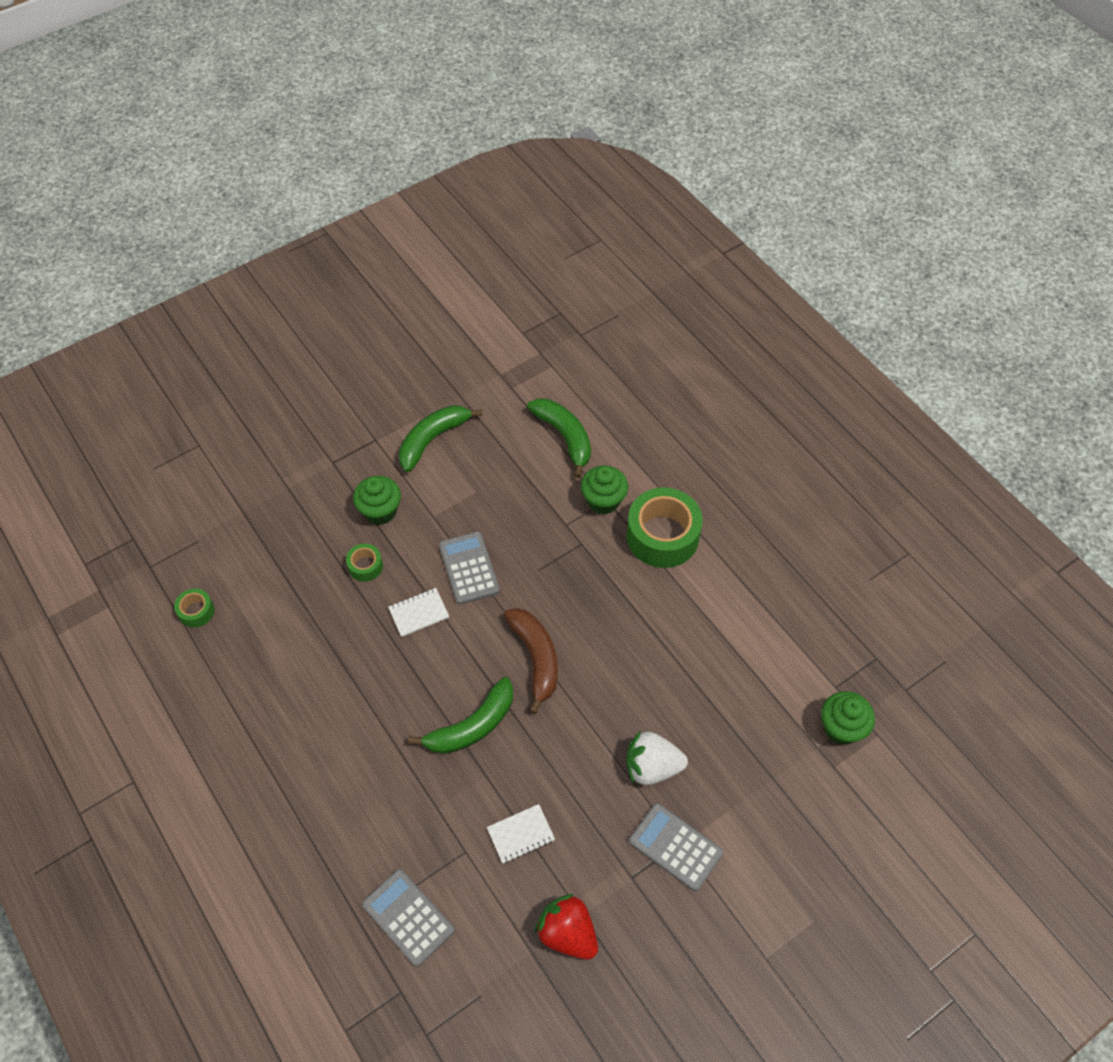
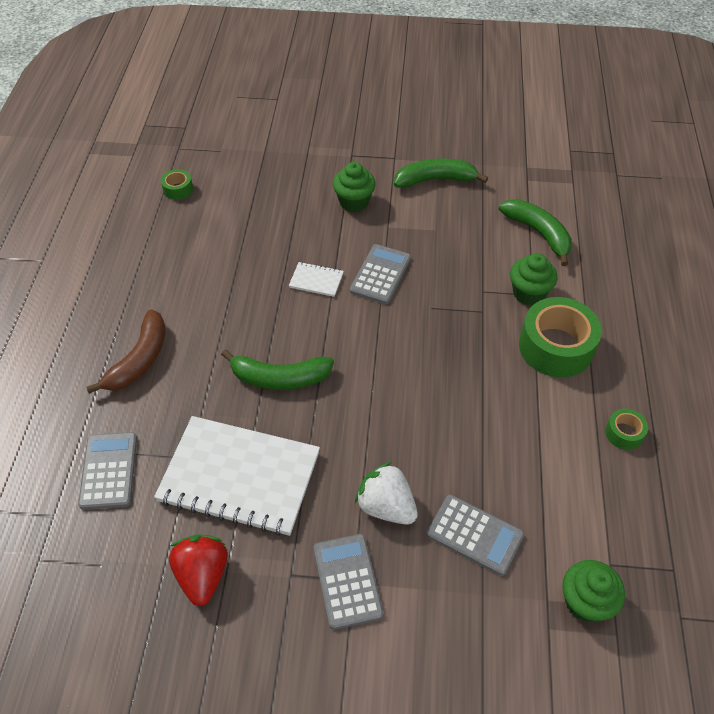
camera: 40 degrees right, 5 degrees down
green tape [346,544,383,582] -> green tape moved to [605,409,648,450]
white notebook [487,804,555,864] -> white notebook [154,416,320,536], size x2.46
brown banana [504,608,557,714] -> brown banana moved to [86,309,165,394]
green banana [527,398,591,478] -> green banana turned 45 degrees counterclockwise [499,199,572,266]
none -> grey calculator [427,495,524,576]

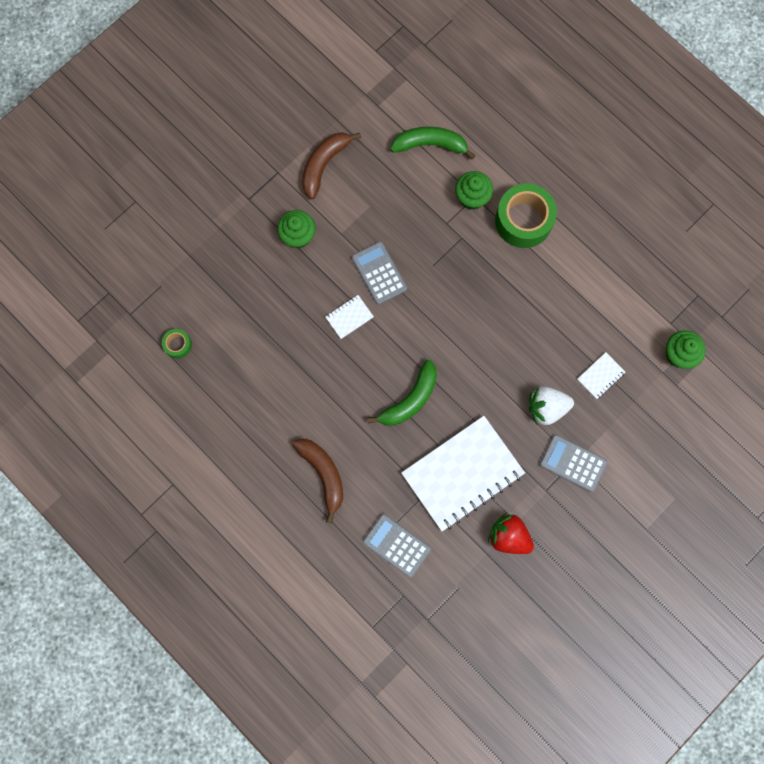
camera: 50 degrees left, 25 degrees up
green banana [394,158,488,188] -> brown banana [302,132,361,199]
grey calculator [427,495,524,576] -> white notebook [577,352,626,399]
green tape [605,409,648,450] -> none

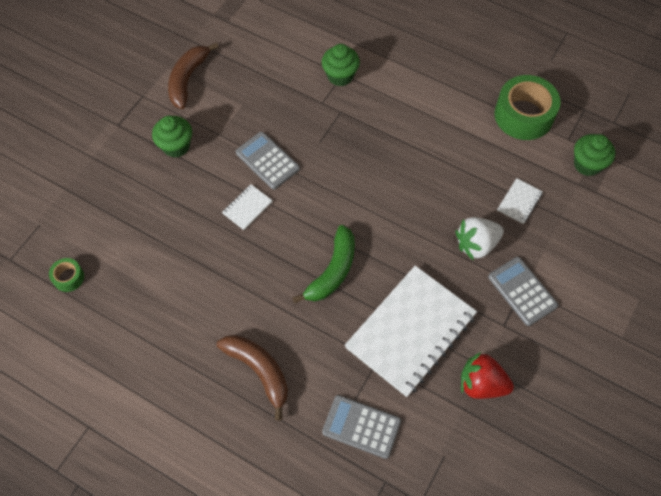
camera: 15 degrees left, 15 degrees down
green banana [390,126,476,159] -> none
green tape [495,183,557,248] -> green tape moved to [494,75,561,140]
grey calculator [540,435,607,492] -> grey calculator turned 45 degrees clockwise [488,257,558,326]

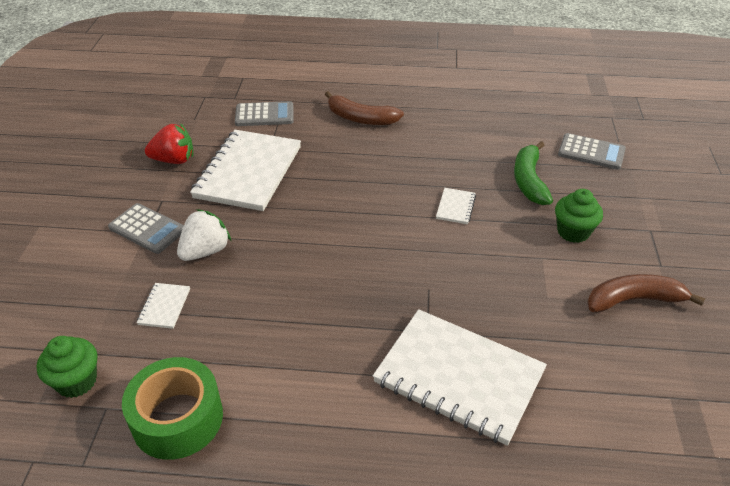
camera: 155 degrees right, 20 degrees down
green tape [49,258,84,292] -> none
brown banana [168,43,218,109] -> brown banana turned 90 degrees counterclockwise [587,274,705,312]
grey calculator [236,132,300,189] -> grey calculator moved to [558,133,626,170]
green banana [292,225,355,303] -> green banana moved to [514,141,553,205]
green cupcake [322,44,360,86] -> white notebook [373,309,547,446]

